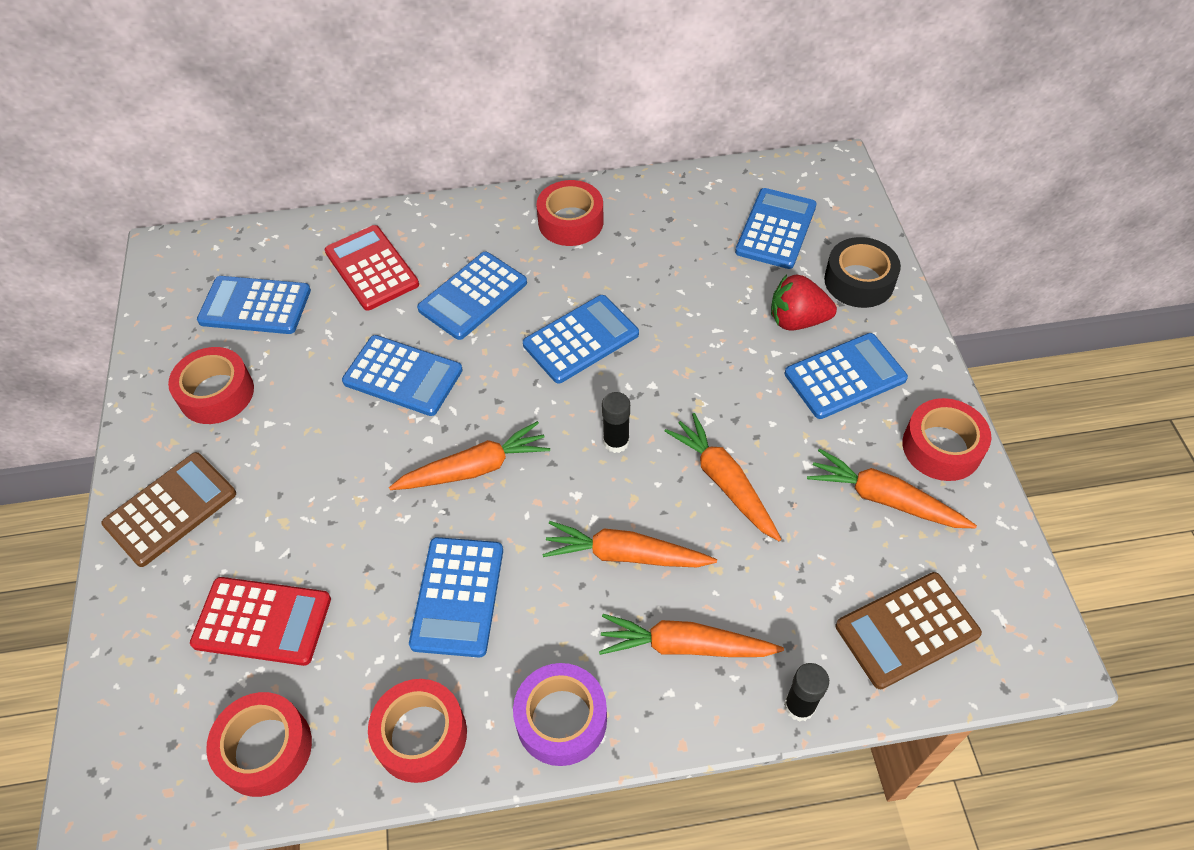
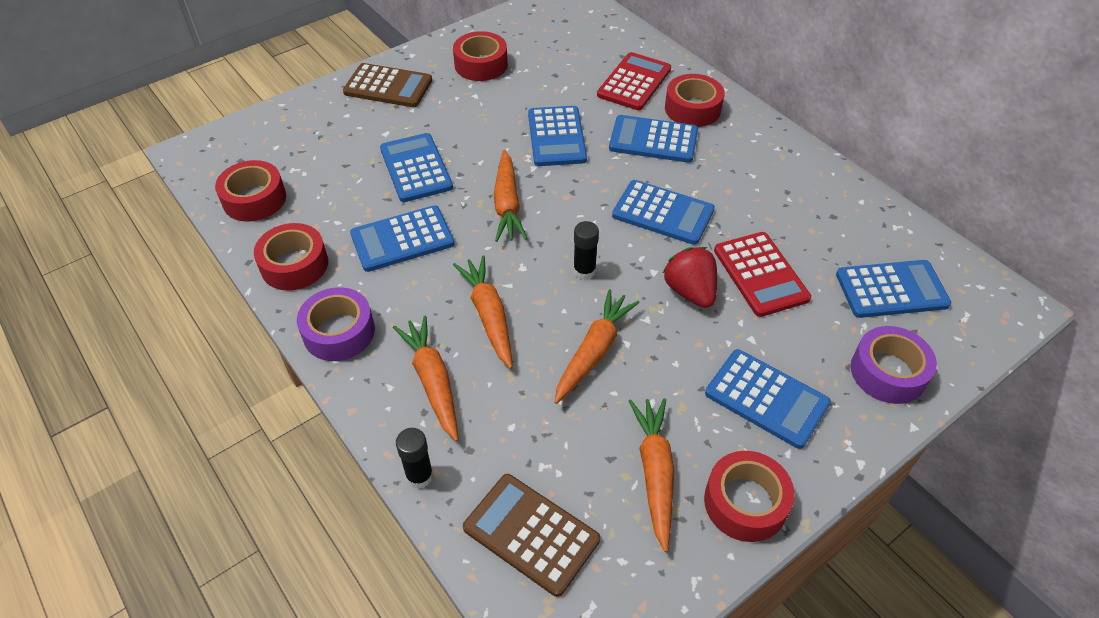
camera: 60 degrees right, 5 degrees down
red calculator [190,577,331,666] -> red calculator moved to [714,232,811,317]
blue calculator [197,276,311,334] -> blue calculator moved to [380,133,453,202]
orange carrot [389,421,550,490] -> orange carrot turned 45 degrees clockwise [494,150,528,242]
red tape [536,180,604,246] -> red tape moved to [665,74,725,127]
red strawberry [771,275,837,331] -> red strawberry moved to [663,247,717,308]
black tape [824,237,901,308] -> purple tape [851,326,937,404]

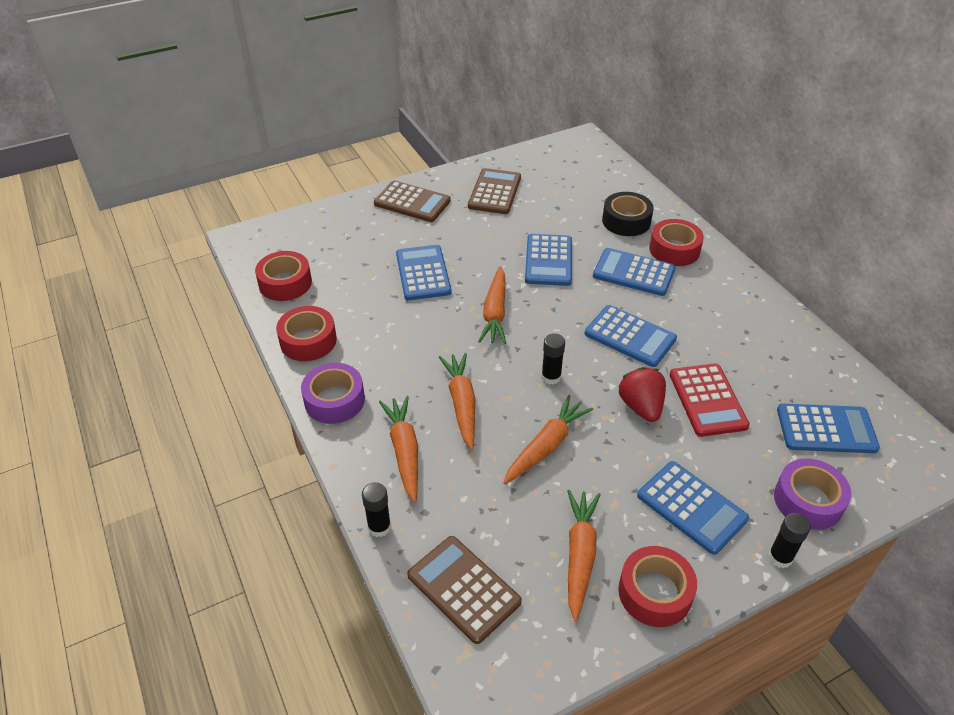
camera: 10 degrees right, 5 degrees down
blue calculator [350,205,454,272] -> none
red tape [453,31,508,81] -> brown calculator [468,168,521,214]
red calculator [597,52,671,110] -> black tape [602,192,654,236]
none -> black glue stick [768,513,811,568]

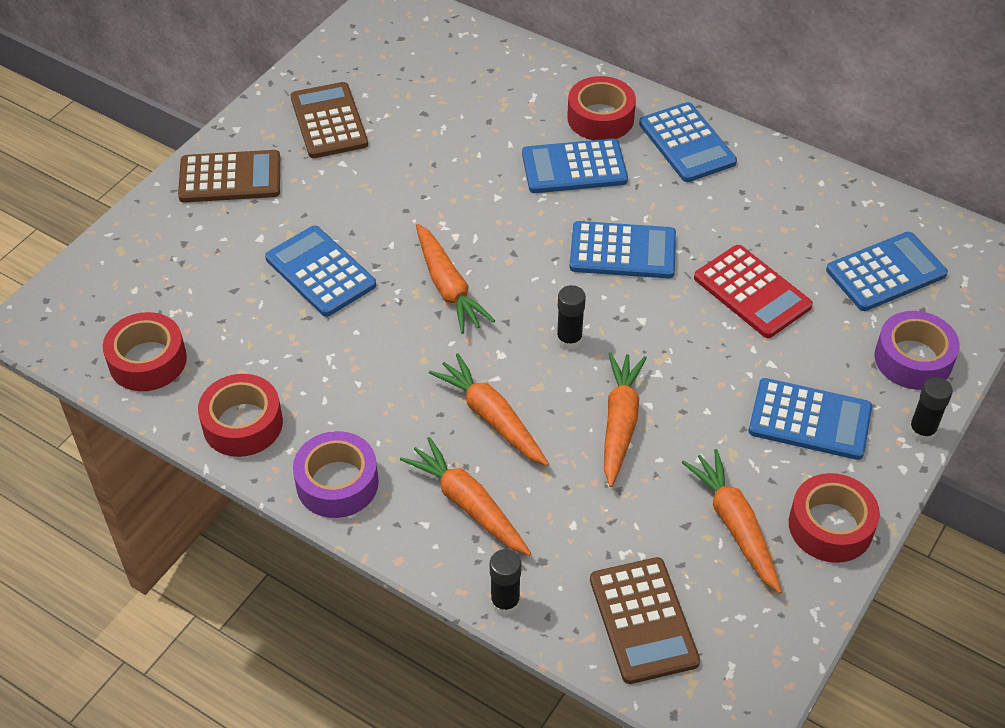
camera: 30 degrees left, 5 degrees up
brown calculator [407,536,522,644] -> brown calculator turned 120 degrees counterclockwise [590,557,700,684]
blue calculator [525,234,572,286] -> blue calculator moved to [639,102,737,182]
black tape [602,192,654,236] -> none
red strawberry [618,367,666,422] -> none

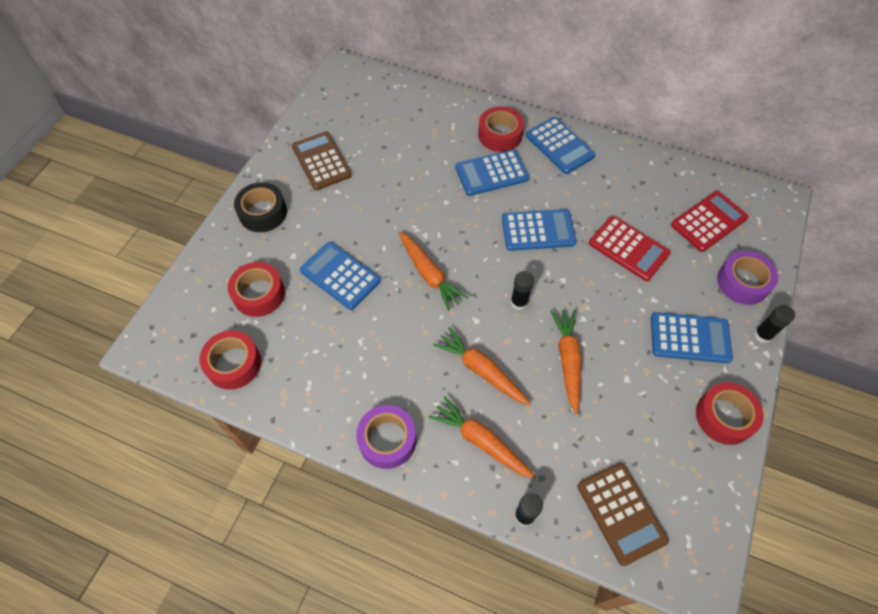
camera: 10 degrees left, 10 degrees up
brown calculator [178,150,280,203] -> black tape [234,182,287,232]
red tape [198,374,283,457] -> red tape moved to [228,262,285,317]
orange carrot [682,449,782,594] -> none
blue calculator [826,232,948,311] -> red calculator [671,191,749,252]

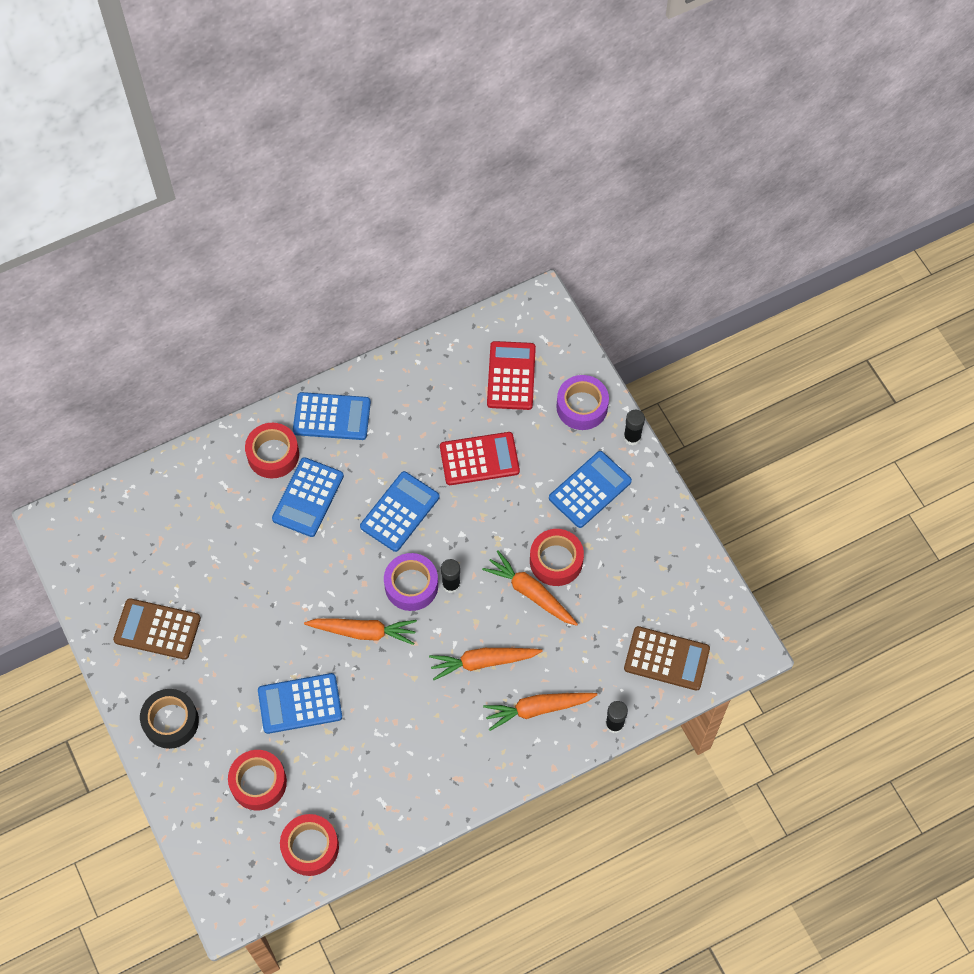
camera: 50 degrees left, 5 degrees up
purple tape [356,405,416,469] -> purple tape moved to [384,553,438,611]
red tape [696,382,764,445] -> red tape moved to [530,529,584,586]

